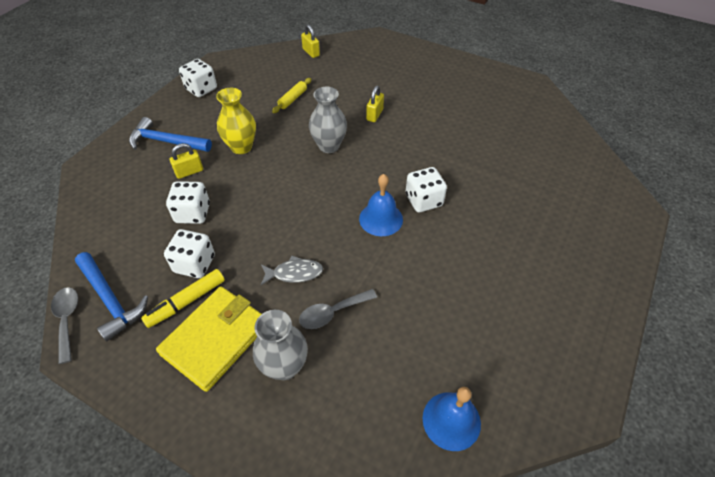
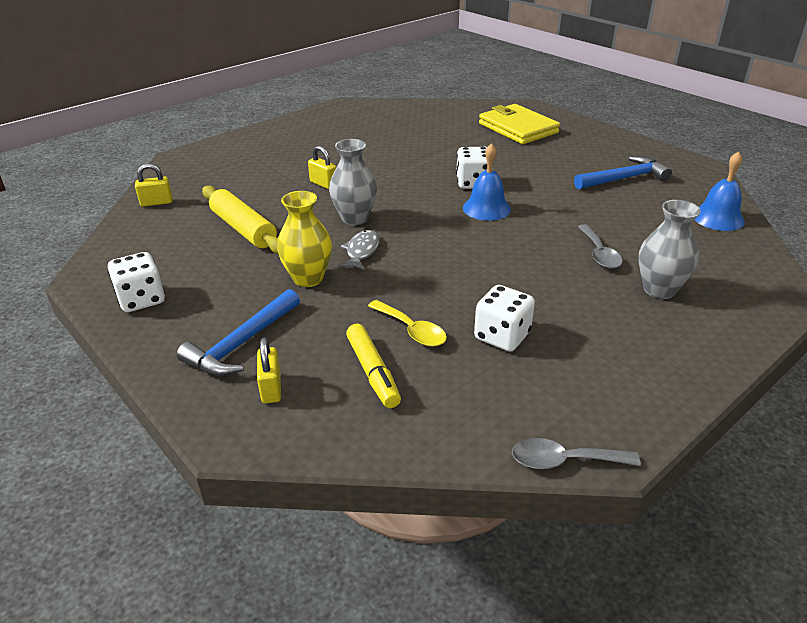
camera: 70 degrees left, 15 degrees down
blue hammer [75,252,148,341] -> blue hammer moved to [574,156,672,190]
yellow marker [141,269,225,328] -> yellow marker moved to [346,324,401,408]
yellow wallet [156,286,261,392] -> yellow wallet moved to [479,104,560,144]
white dice [166,181,210,224] -> yellow spoon [368,300,447,347]
yellow padlock [170,143,203,179] -> yellow padlock moved to [257,337,281,403]
grey fish [261,256,323,285] -> grey fish moved to [338,230,379,270]
yellow rolling pin [272,78,311,113] -> yellow rolling pin [202,185,278,254], size x1.80

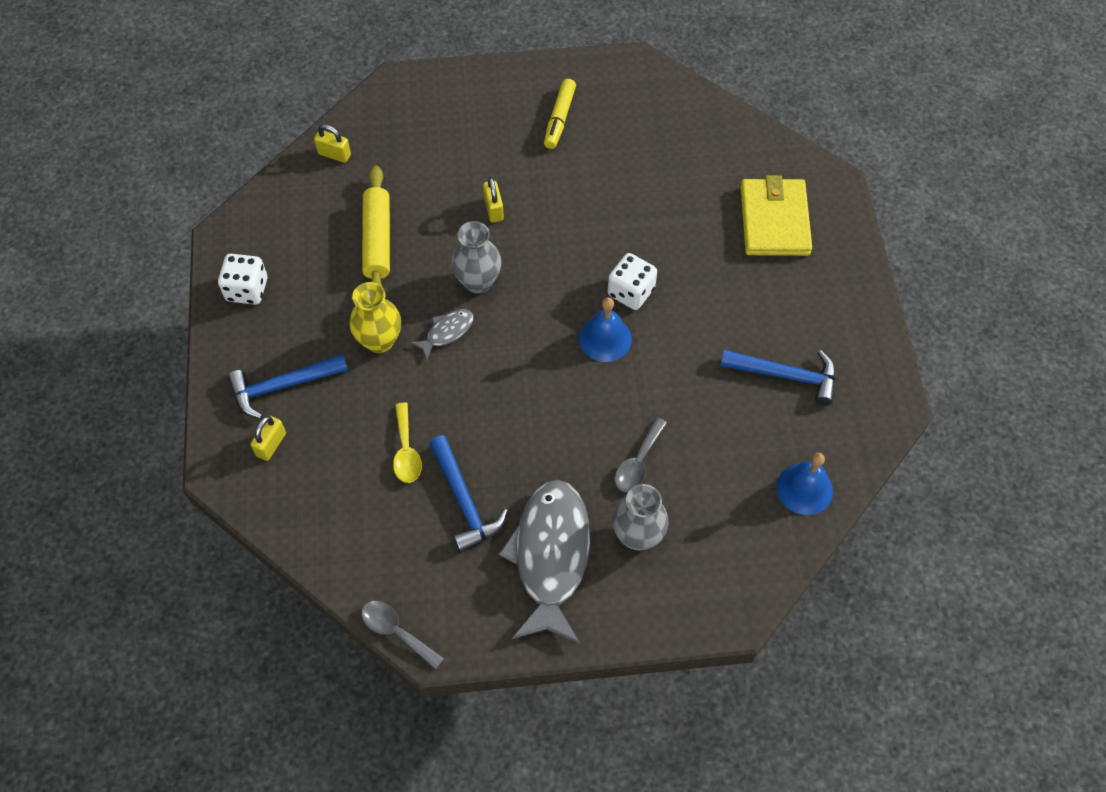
camera: 35 degrees right, 25 degrees up
yellow marker [346,324,401,408] -> yellow marker moved to [544,79,576,149]
white dice [474,285,535,352] -> blue hammer [429,435,508,552]
none -> grey fish [498,480,590,644]

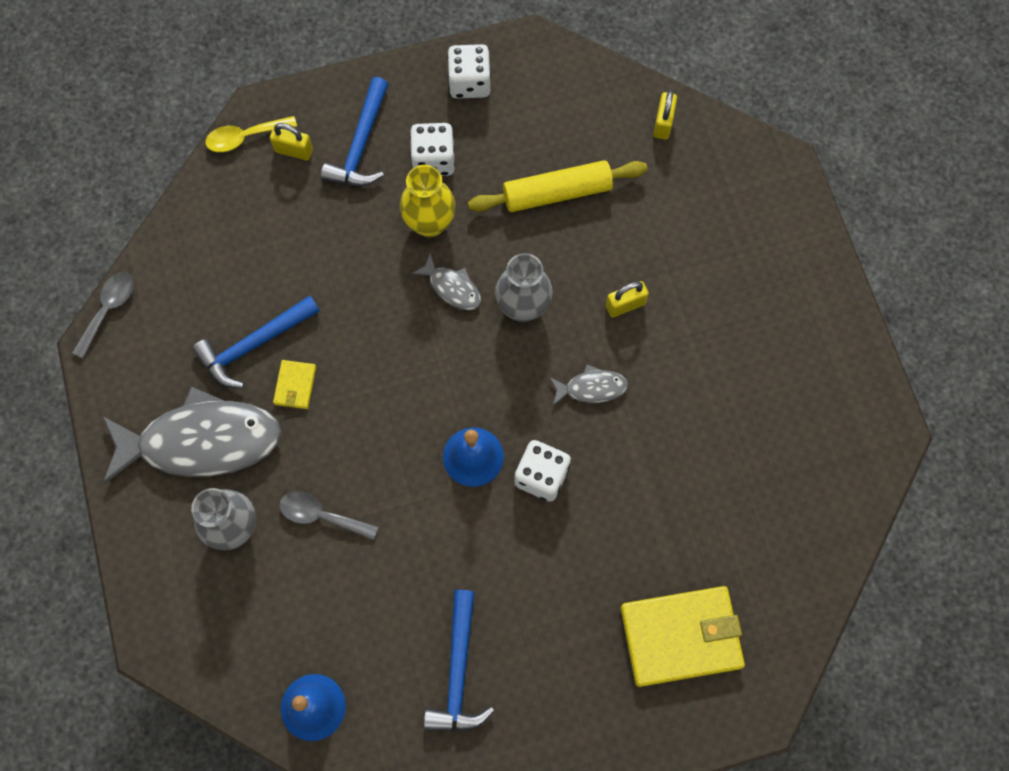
camera: 80 degrees right, 10 degrees up
blue hammer [228,354,348,419] -> blue hammer turned 135 degrees counterclockwise [321,77,388,186]
yellow spoon [393,403,422,483] -> yellow spoon moved to [205,116,297,152]
yellow marker [544,79,576,149] -> none
none -> yellow wallet [273,360,316,409]
none -> white dice [410,123,455,176]
none -> grey fish [549,364,628,406]

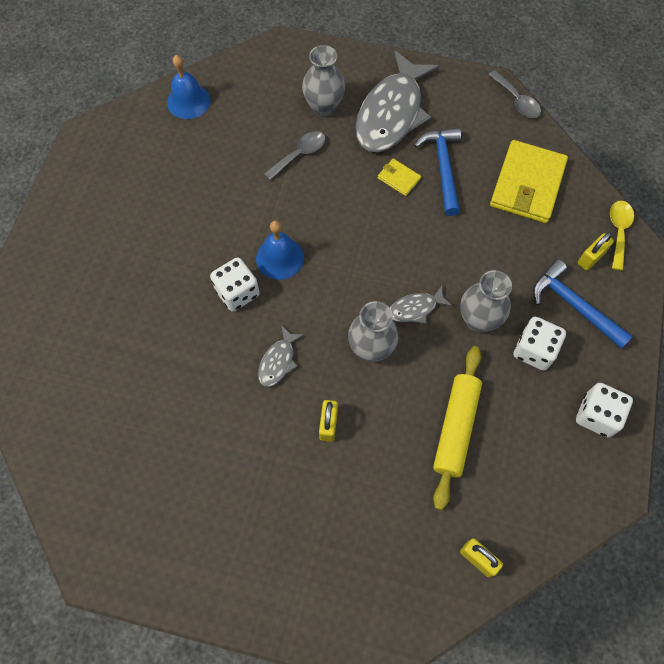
camera: 120 degrees right, 5 degrees down
yellow vase [399,165,456,237] -> grey vase [460,270,512,332]
blue hammer [424,590,494,732] -> none
yellow wallet [621,586,745,687] -> yellow wallet moved to [490,140,568,223]

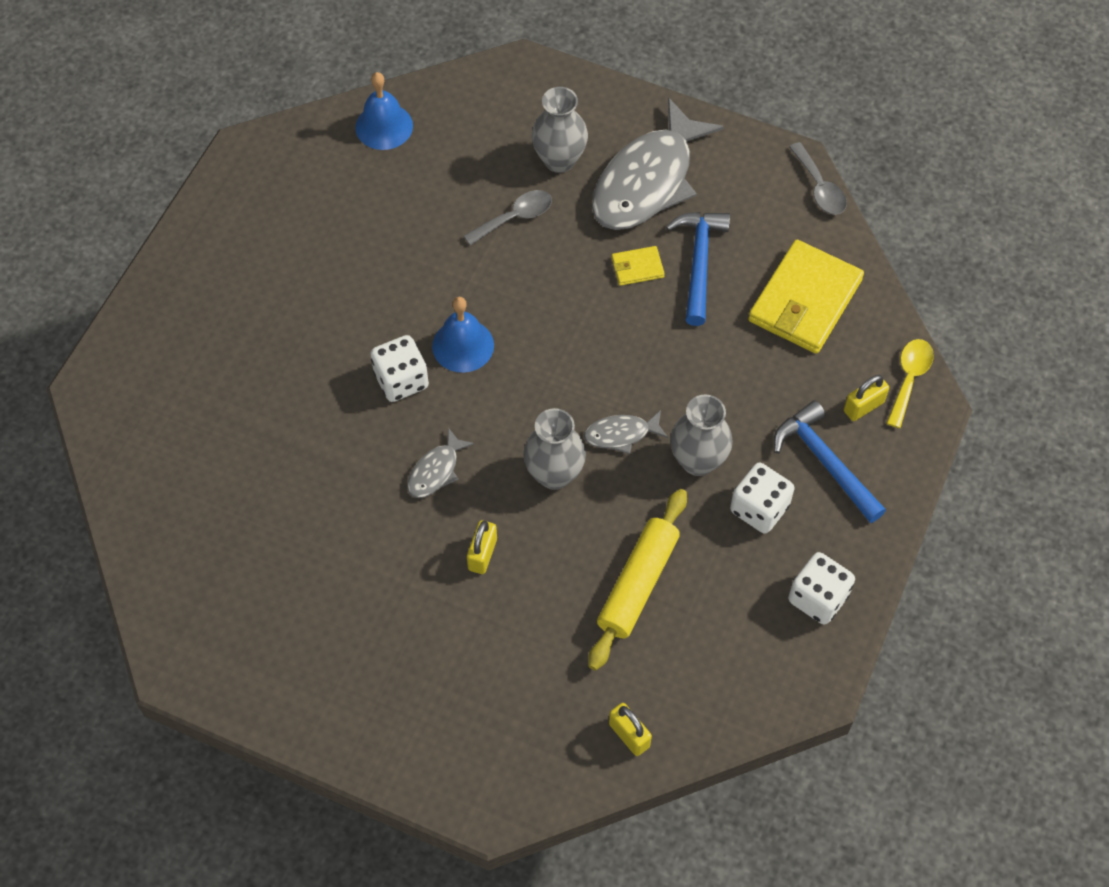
camera: 10 degrees right, 5 degrees down
yellow wallet [378,159,421,196] -> yellow wallet turned 60 degrees counterclockwise [612,246,665,286]

